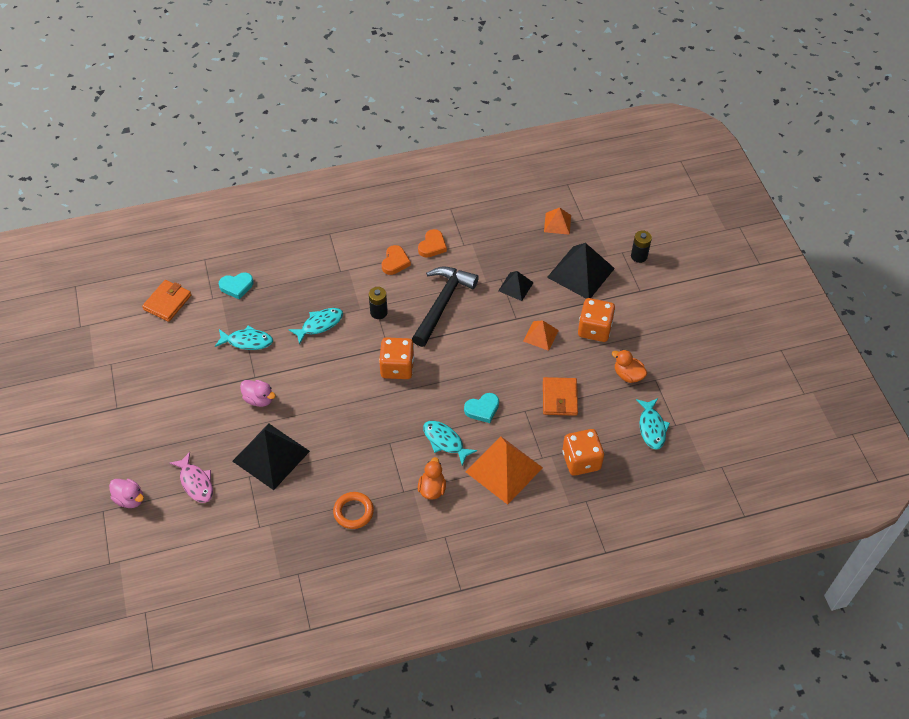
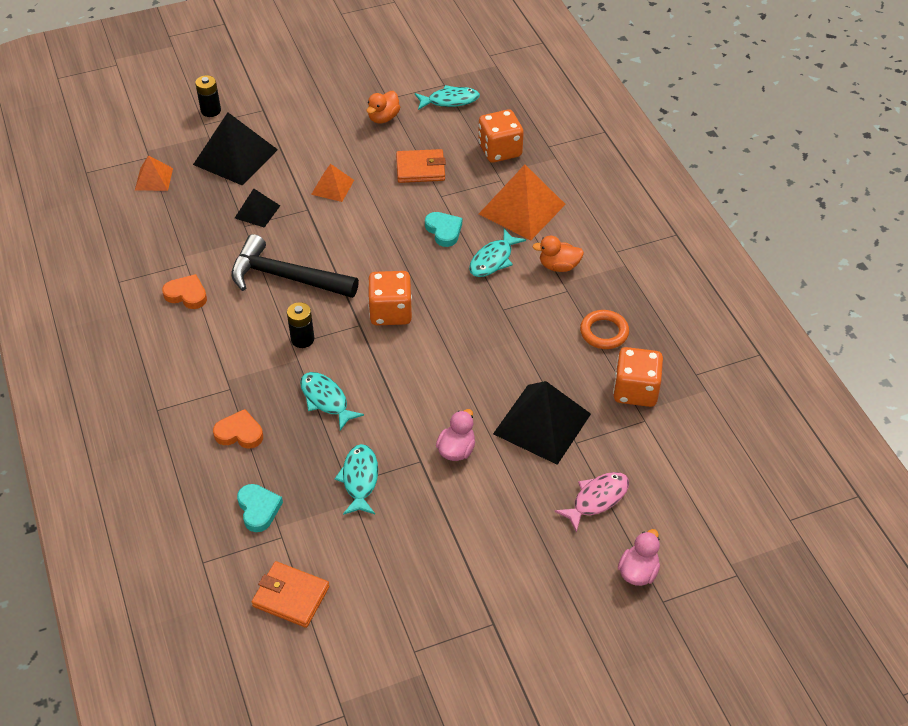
camera: 95 degrees left, 5 degrees down
orange heart [382,245,411,275] -> orange heart moved to [213,409,263,449]
orange dice [578,298,615,342] -> orange dice moved to [613,347,663,407]

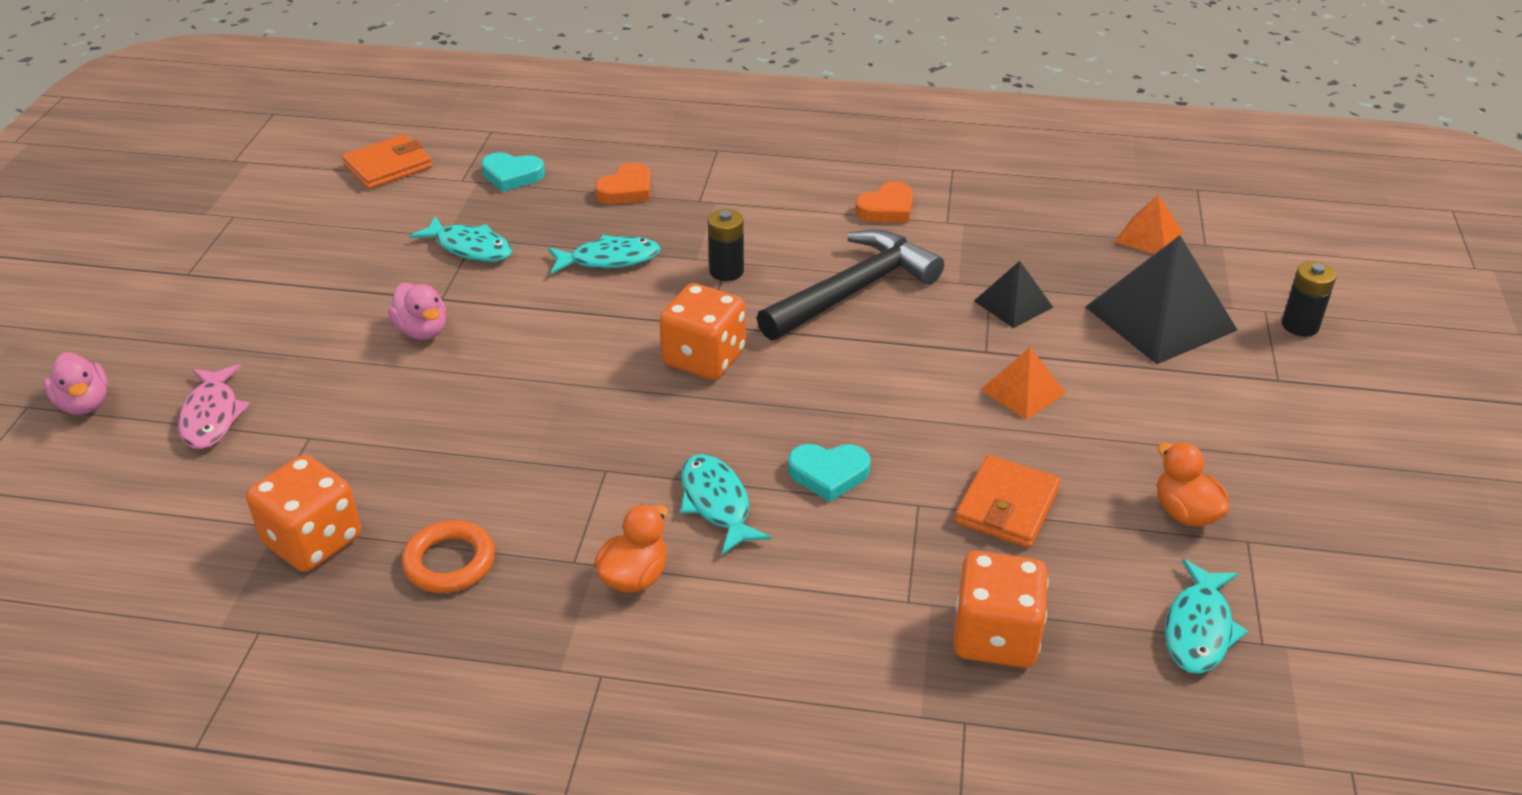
camera: 120 degrees right, 10 degrees down
orange pyramid [479,165,566,240] -> none
black pyramid [493,381,591,465] -> none

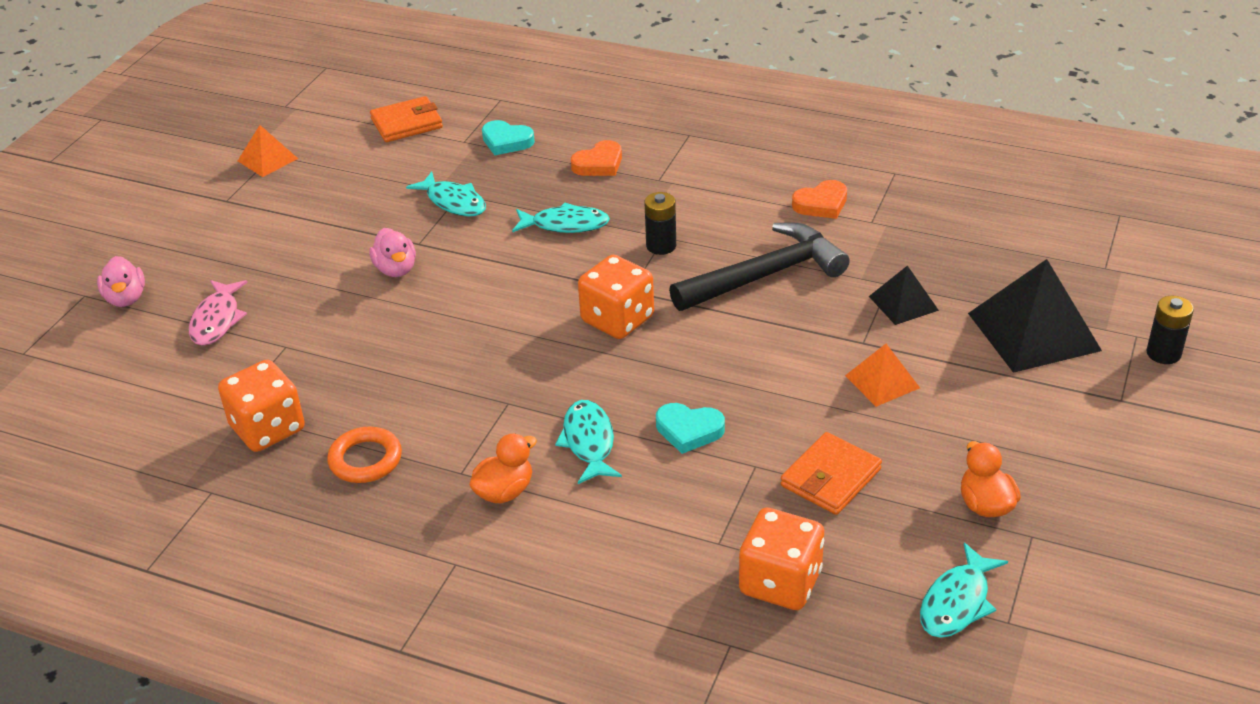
camera: 15 degrees right, 0 degrees up
orange pyramid [1115,195,1183,254] -> orange pyramid moved to [238,125,298,177]

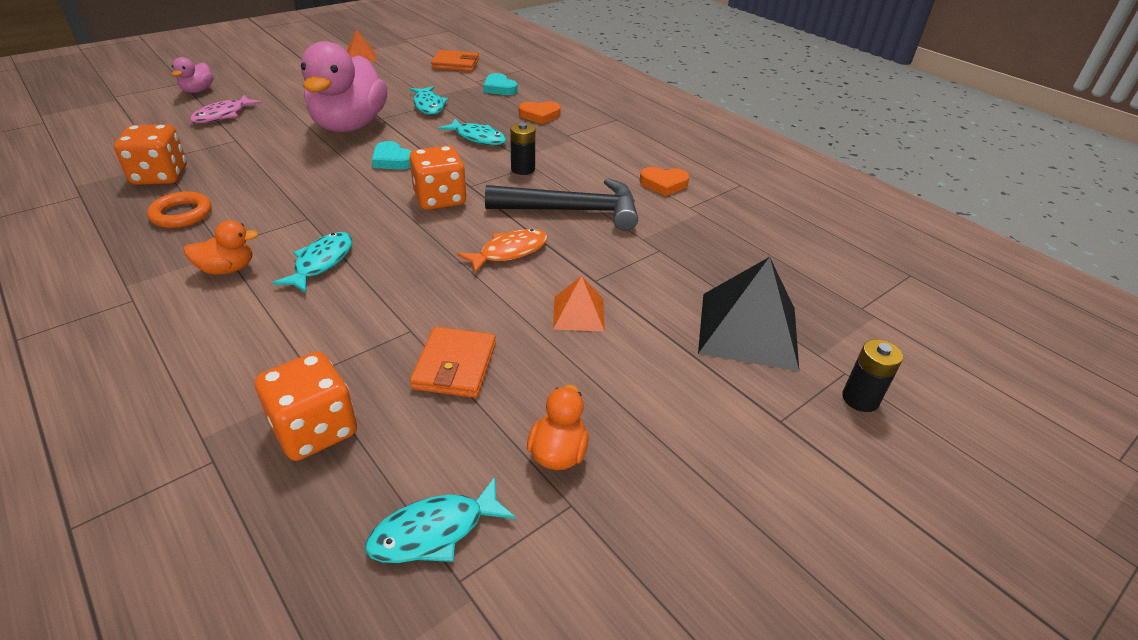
camera: 25 degrees right, 0 degrees up
pink duck [369,228,416,277] -> pink duck [301,41,387,132], size x2.29
turquoise heart [656,403,725,454] -> turquoise heart moved to [372,141,411,170]
orange wallet [780,432,882,515] -> orange wallet turned 60 degrees counterclockwise [410,327,496,398]
black pyramid [869,265,939,325] -> none
none -> orange fish [457,229,548,273]

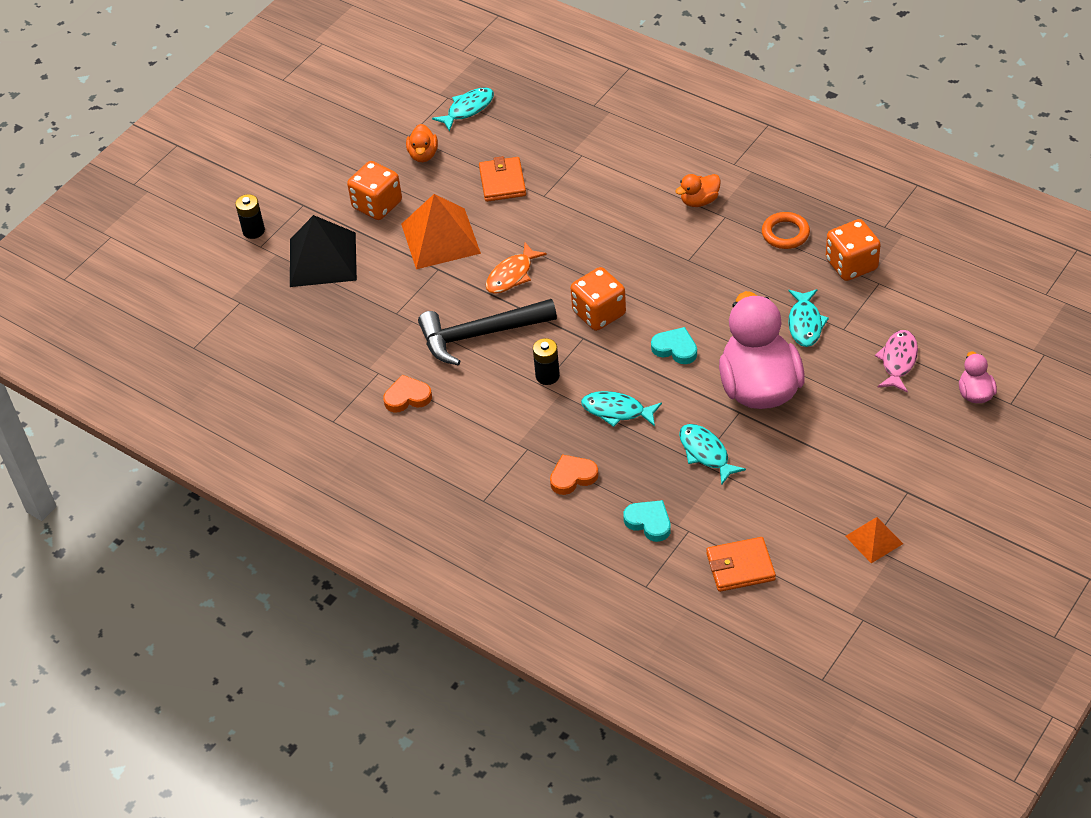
camera: 170 degrees right, 10 degrees up
orange dice [255,352,357,461] -> orange dice moved to [347,161,402,220]
turquoise fish [272,232,352,293] -> turquoise fish moved to [788,289,829,347]
orange pyramid [553,276,605,332] -> orange pyramid [401,194,481,269], size x1.86

